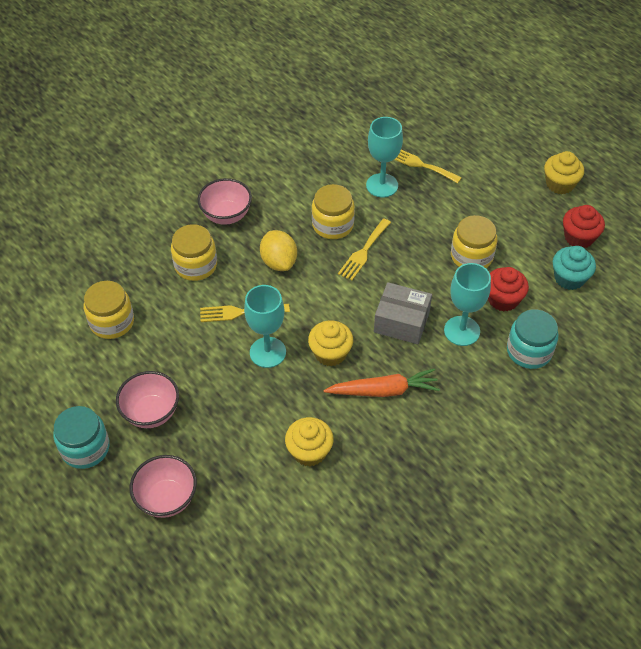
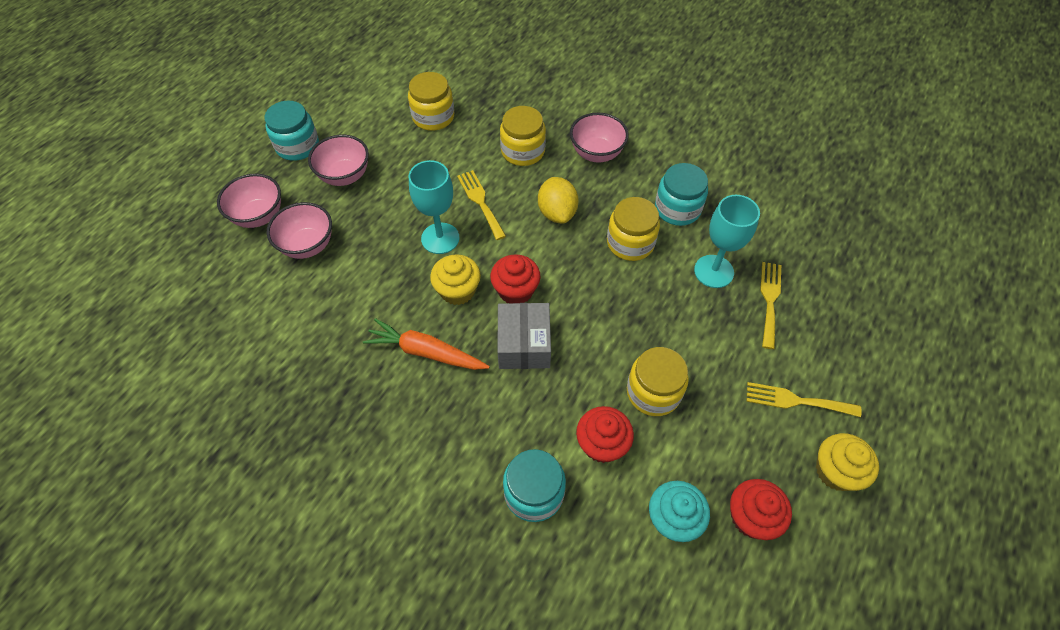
camera: 70 degrees right, 5 degrees up
yellow lemon [260,230,297,271] -> yellow lemon turned 60 degrees counterclockwise [538,177,579,224]
yellow cupcake [285,417,333,467] -> none
orange carrot [323,368,440,397] -> orange carrot turned 135 degrees clockwise [363,318,490,370]
yellow fork [338,218,391,281] -> yellow fork moved to [746,382,862,417]
turquoise goblet [444,263,491,346] -> none
none -> pink bowl [267,202,332,259]
none -> red cupcake [490,255,541,303]
none -> turquoise jar [655,163,708,226]

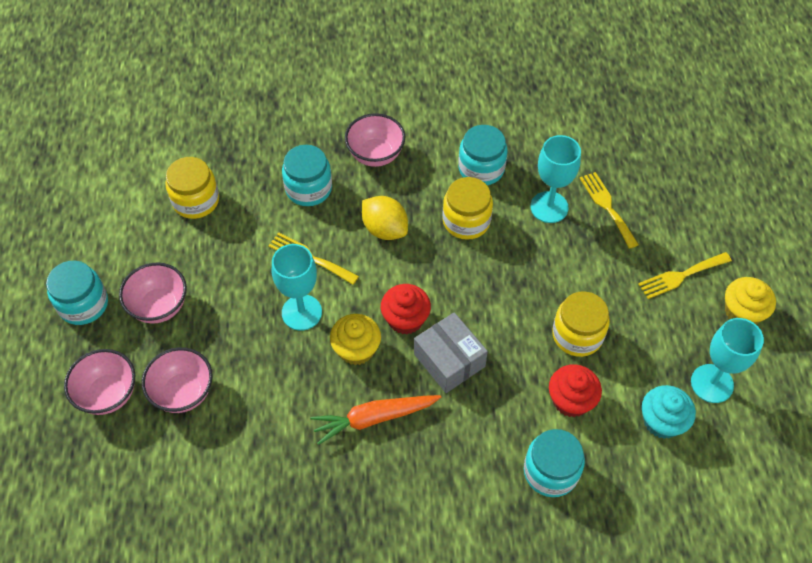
camera: 35 degrees left, 0 degrees up
yellow jar [500,106,546,166] -> turquoise jar [282,145,332,206]
red cupcake [730,479,792,540] -> turquoise goblet [691,318,764,403]

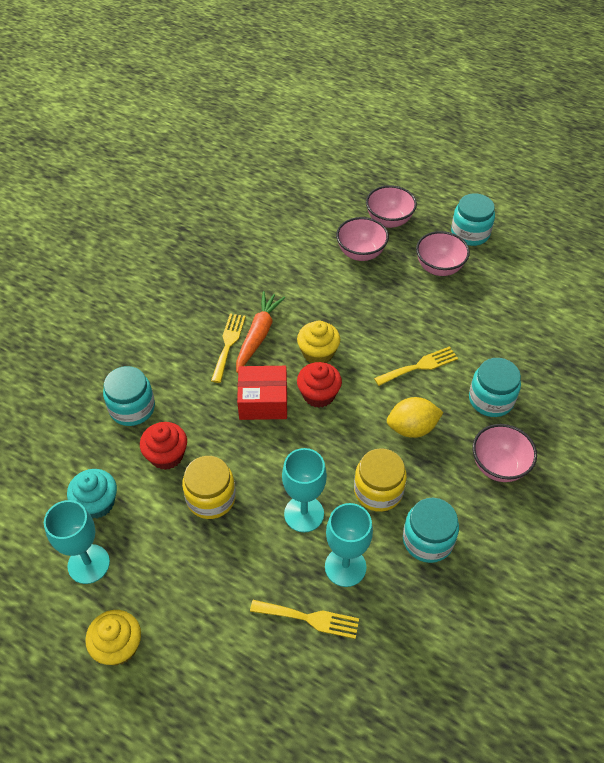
camera: 125 degrees right, 5 degrees down
yellow jar [165,157,219,219] -> none
turquoise goblet [272,244,322,331] -> turquoise goblet moved to [282,448,327,532]
grey box [414,312,488,393] -> red box [237,366,287,420]
yellow fork [638,252,732,299] -> yellow fork moved to [211,313,246,383]

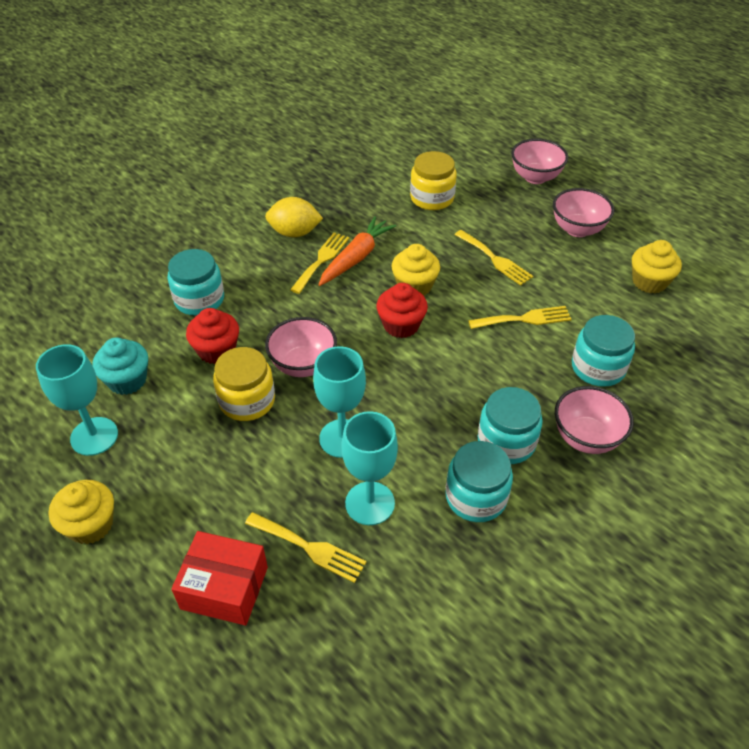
camera: 15 degrees right, 5 degrees down
red box [237,366,287,420] -> red box moved to [171,531,268,626]
pink bowl [336,217,389,261] -> pink bowl moved to [265,317,337,377]
yellow jar [354,448,407,512] -> yellow jar moved to [410,151,457,210]
yellow lemon [387,397,443,438] -> yellow lemon moved to [265,197,323,237]
turquoise jar [451,193,495,246] -> turquoise jar moved to [478,387,543,464]
none -> yellow fork [455,230,533,286]
none -> yellow cupcake [632,240,682,294]

